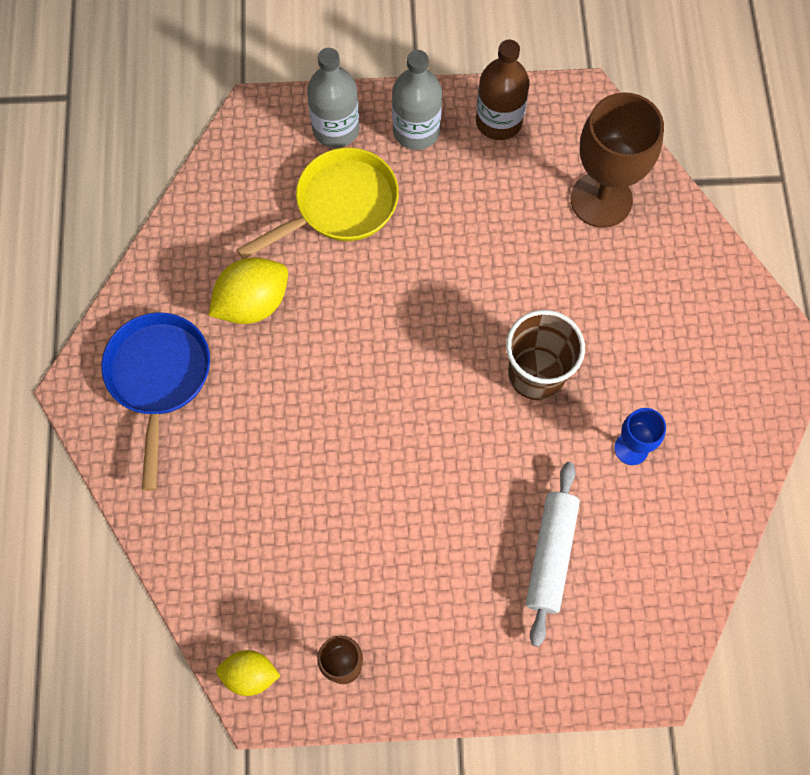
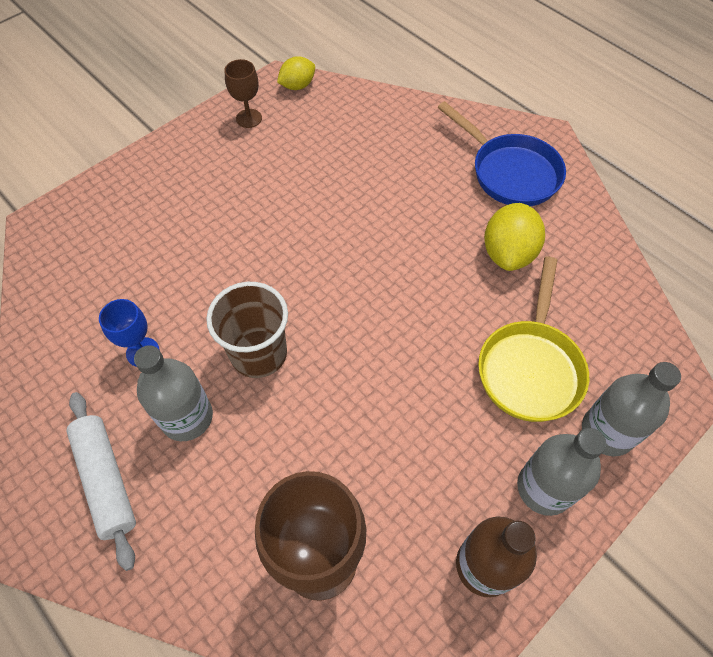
camera: 140 degrees right, 10 degrees down
white rolling pin [526,462,580,647] -> white rolling pin moved to [66,392,136,571]
none -> grey bottle [134,345,213,441]

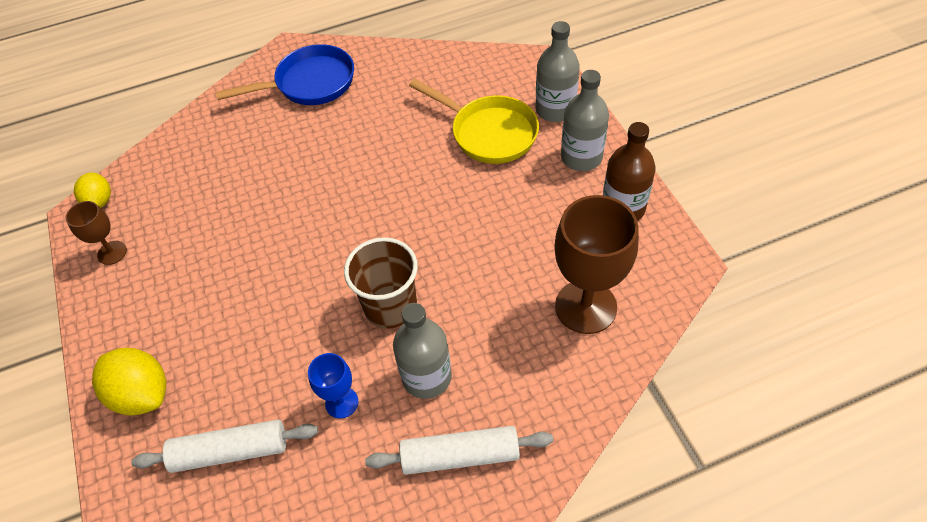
camera: 65 degrees left, 5 degrees down
yellow lemon [484,203,545,271] -> yellow lemon moved to [92,348,166,416]
none -> white rolling pin [131,420,318,473]

